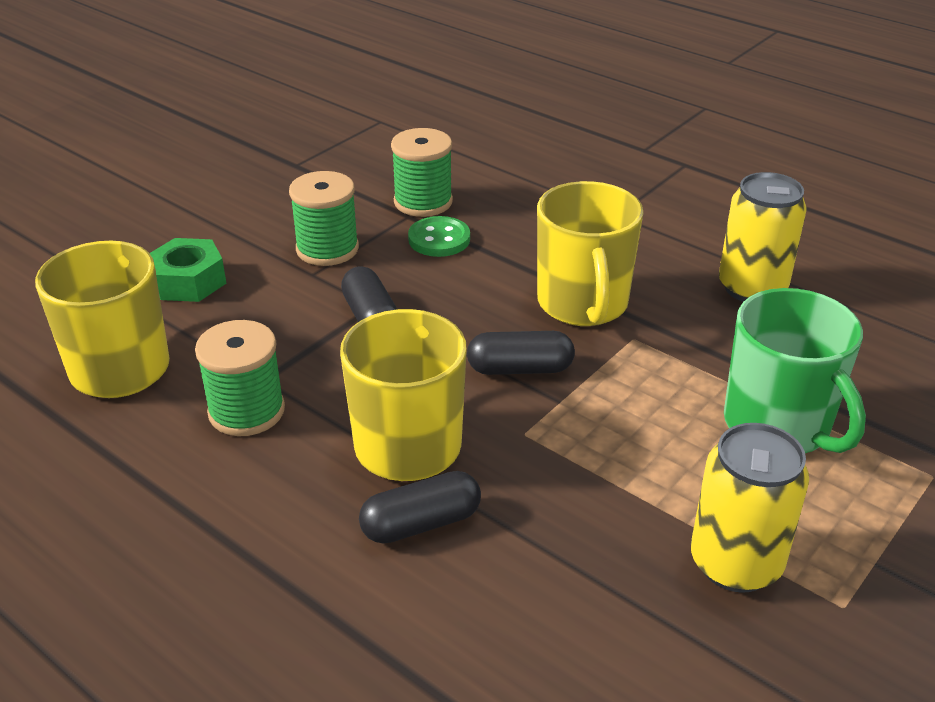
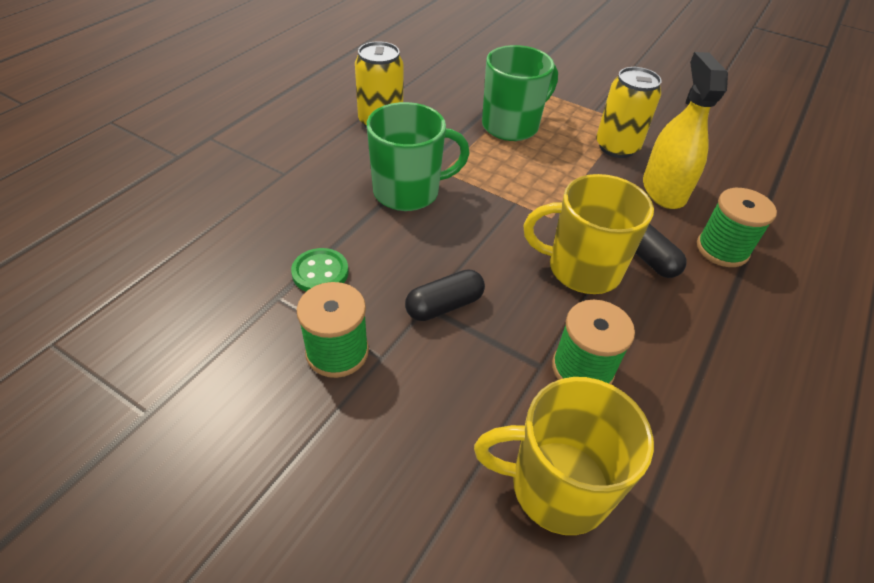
camera: 100 degrees left, 10 degrees up
green nut [150,238,226,302] -> none
green spool [391,128,453,217] -> green spool moved to [697,188,777,267]
black capsule [467,331,575,375] -> none
yellow mug [537,181,644,326] -> green mug [367,102,470,211]
none -> yellow spray bottle [643,52,728,209]

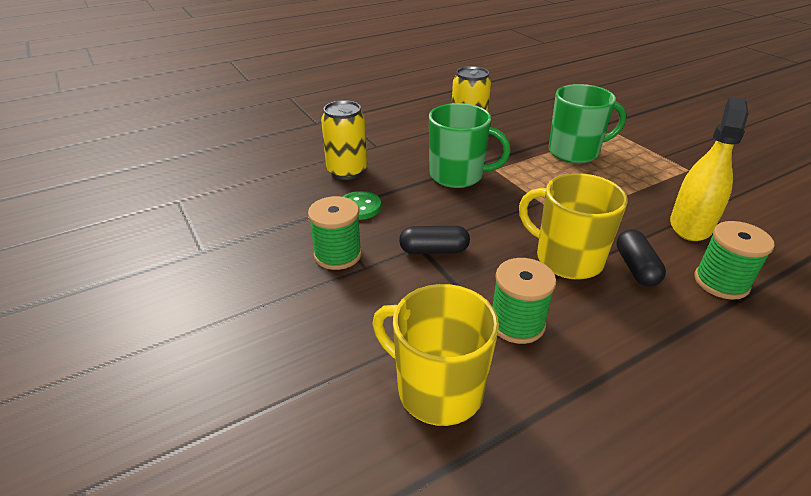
camera: 30 degrees right, 10 degrees down
yellow can [596,67,661,158] -> yellow can moved to [321,100,367,180]

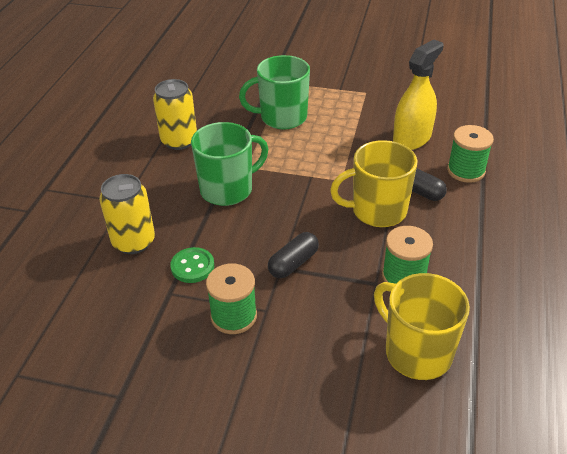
camera: 45 degrees left, 5 degrees up
yellow mug [373,284,499,426] -> yellow mug turned 60 degrees clockwise [374,273,470,380]
green mug [549,84,626,163] -> green mug turned 135 degrees counterclockwise [239,55,310,129]
yellow spray bottle [670,97,748,241] -> yellow spray bottle turned 60 degrees clockwise [393,39,444,150]

